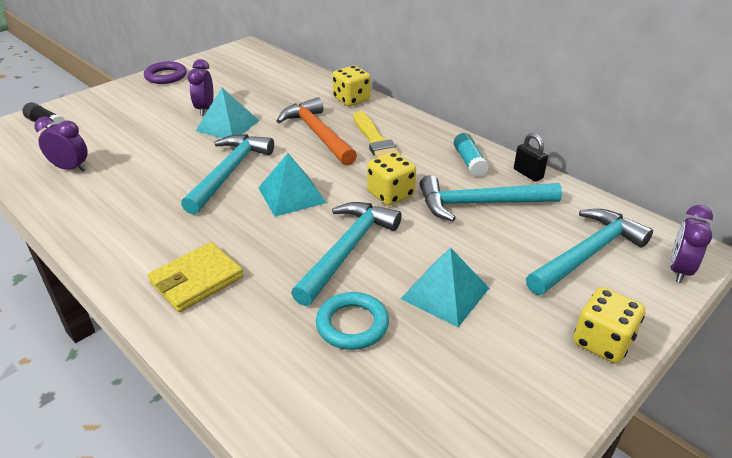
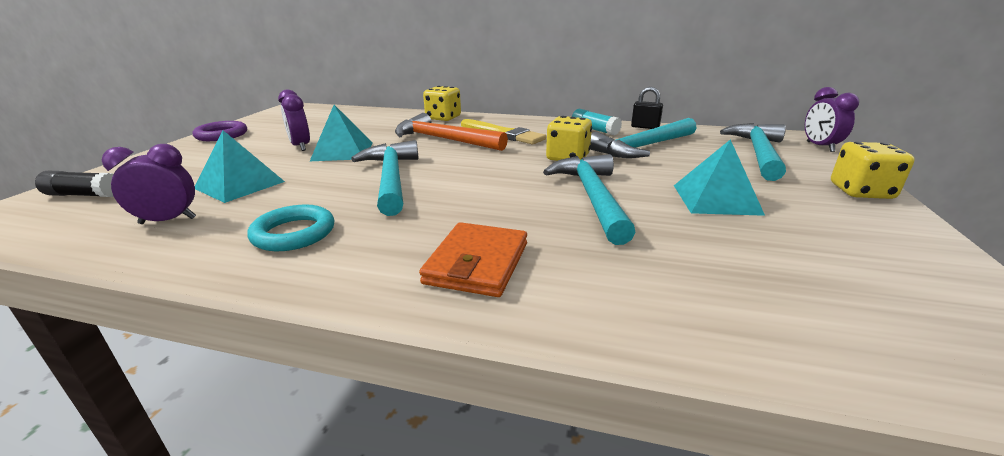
camera: 30 degrees left, 10 degrees down
yellow wallet [148,242,244,312] -> orange wallet [419,222,527,297]
turquoise pyramid [258,153,326,217] -> turquoise pyramid moved to [195,130,285,203]
turquoise ring [316,292,389,350] -> turquoise ring moved to [247,204,334,251]

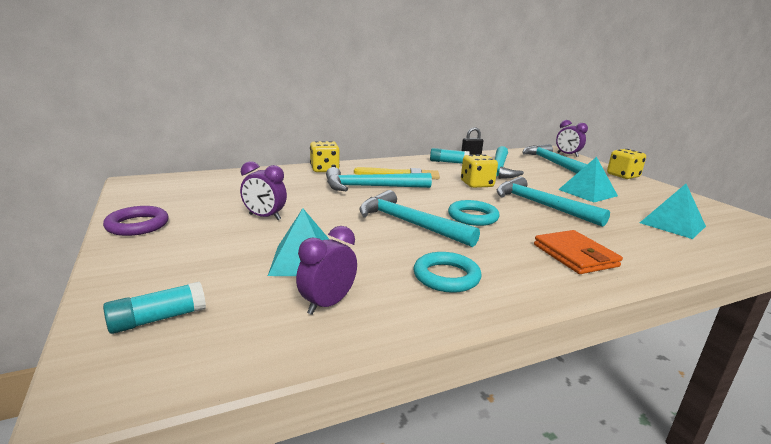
camera: 40 degrees left, 5 degrees down
black glue stick [35,171,114,197] -> turquoise glue stick [103,282,206,334]
turquoise pyramid [310,105,372,161] -> turquoise pyramid moved to [640,184,706,239]
orange hammer [395,113,508,151] -> turquoise hammer [326,167,432,191]
none -> turquoise ring [448,200,500,226]

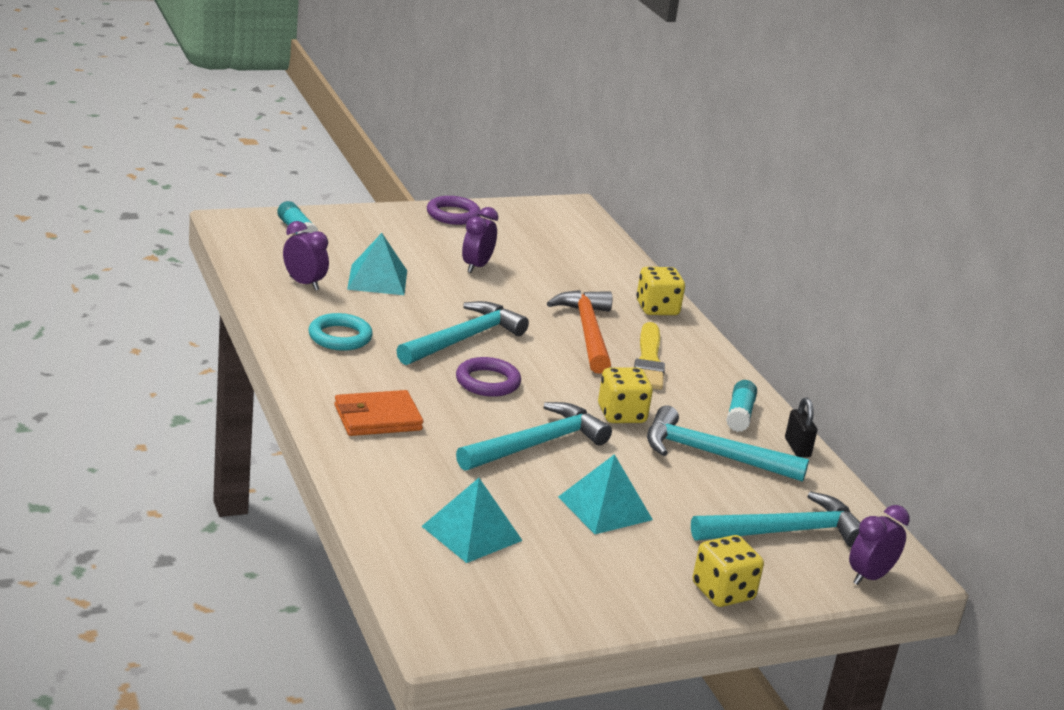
camera: 90 degrees right, 5 degrees up
turquoise hammer [326,167,432,191] -> orange hammer [547,290,612,374]
turquoise ring [448,200,500,226] -> purple ring [456,357,521,397]

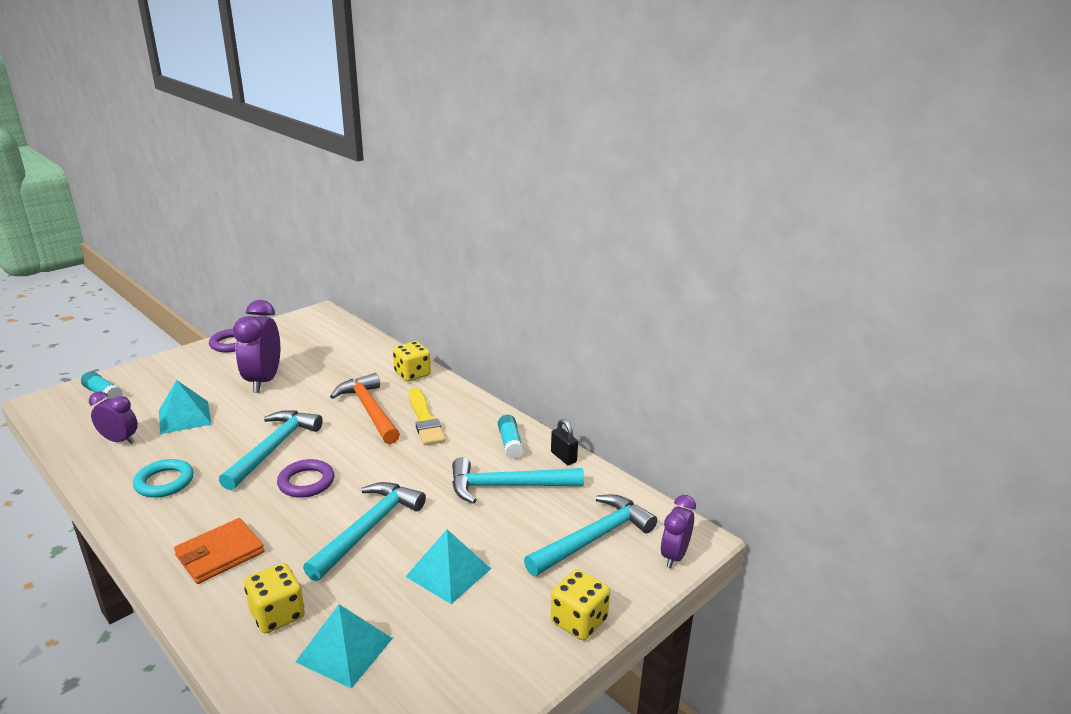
camera: 20 degrees left, 0 degrees up
purple clock [462,207,498,273] -> purple clock [233,300,280,393], size x1.69
yellow dice [598,368,653,423] -> yellow dice moved to [244,563,305,634]

